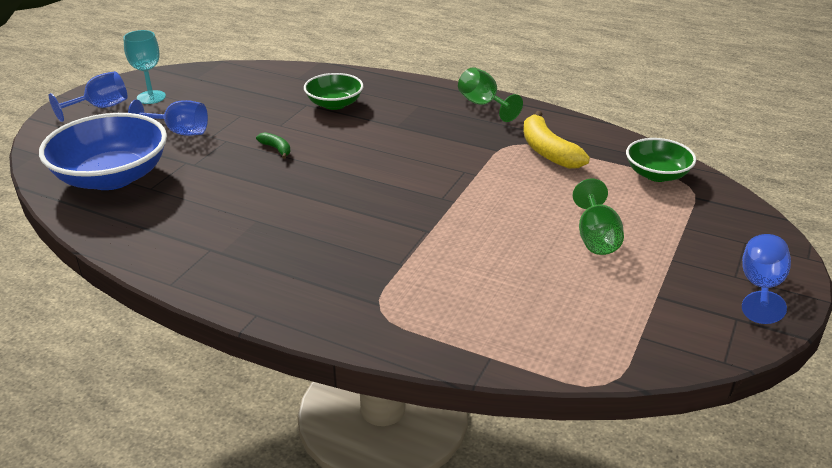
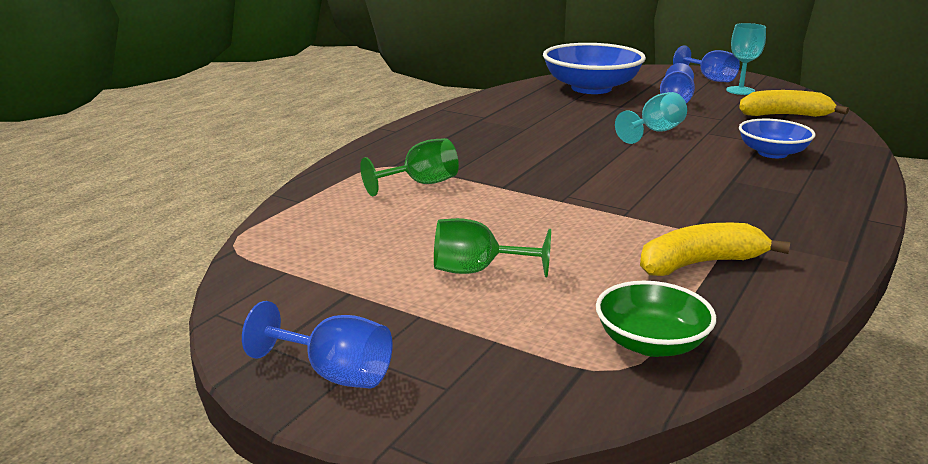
camera: 95 degrees right, 10 degrees down
green banana [256,132,291,159] -> turquoise goblet [615,92,687,144]
green bowl [304,73,363,110] -> blue bowl [739,119,816,158]
green goblet [458,67,523,122] -> green goblet moved to [360,138,459,196]
none -> yellow banana [739,90,849,117]

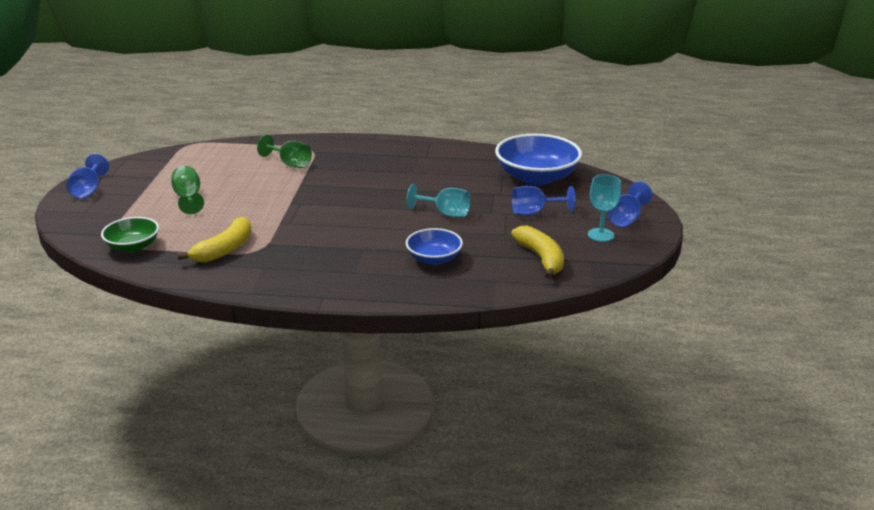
camera: 65 degrees right, 5 degrees up
yellow banana [640,223,790,276] -> yellow banana turned 75 degrees clockwise [177,217,251,263]

